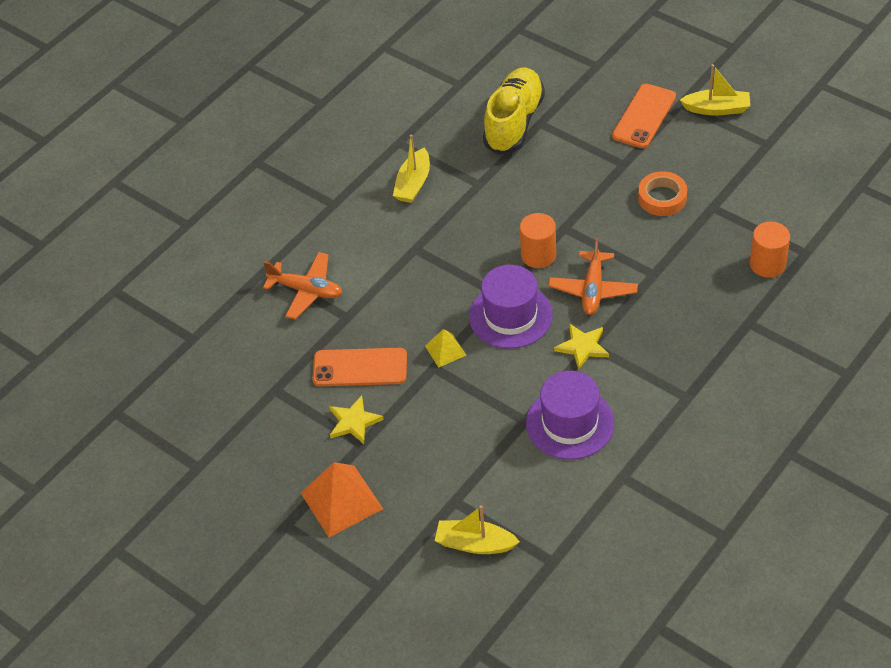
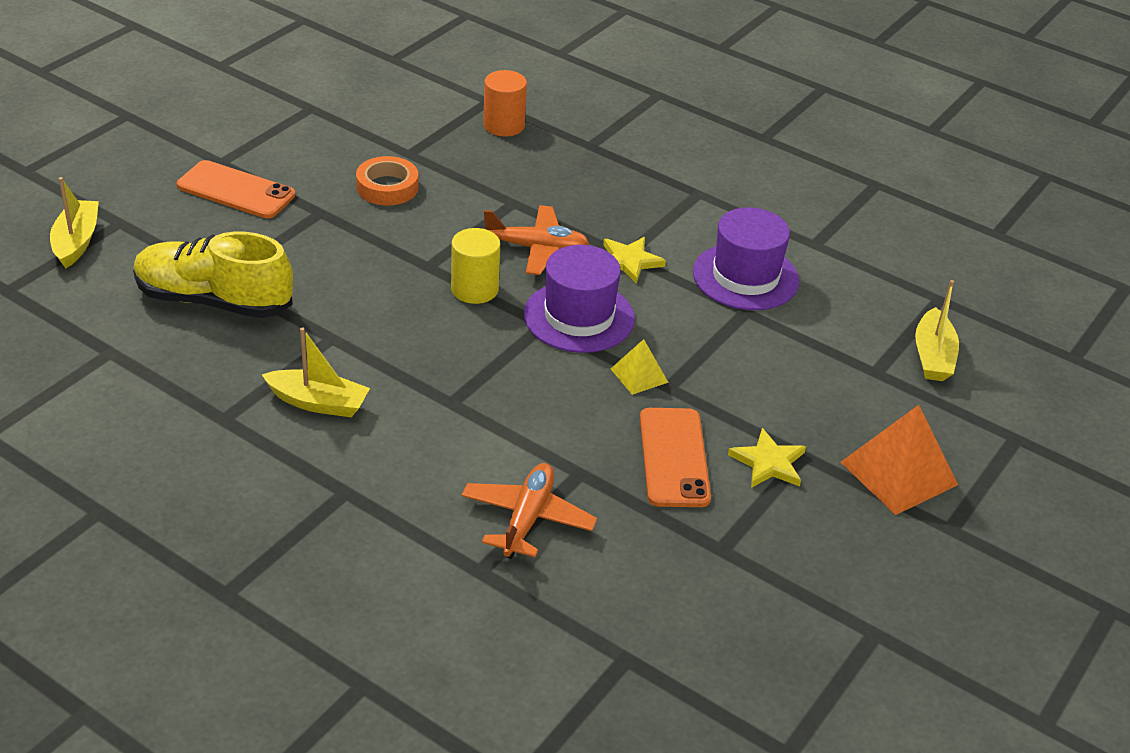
camera: 100 degrees left, 10 degrees down
orange cylinder [520,213,556,268] -> yellow cylinder [451,228,500,304]
yellow boat [680,64,750,116] -> yellow boat moved to [50,177,99,269]

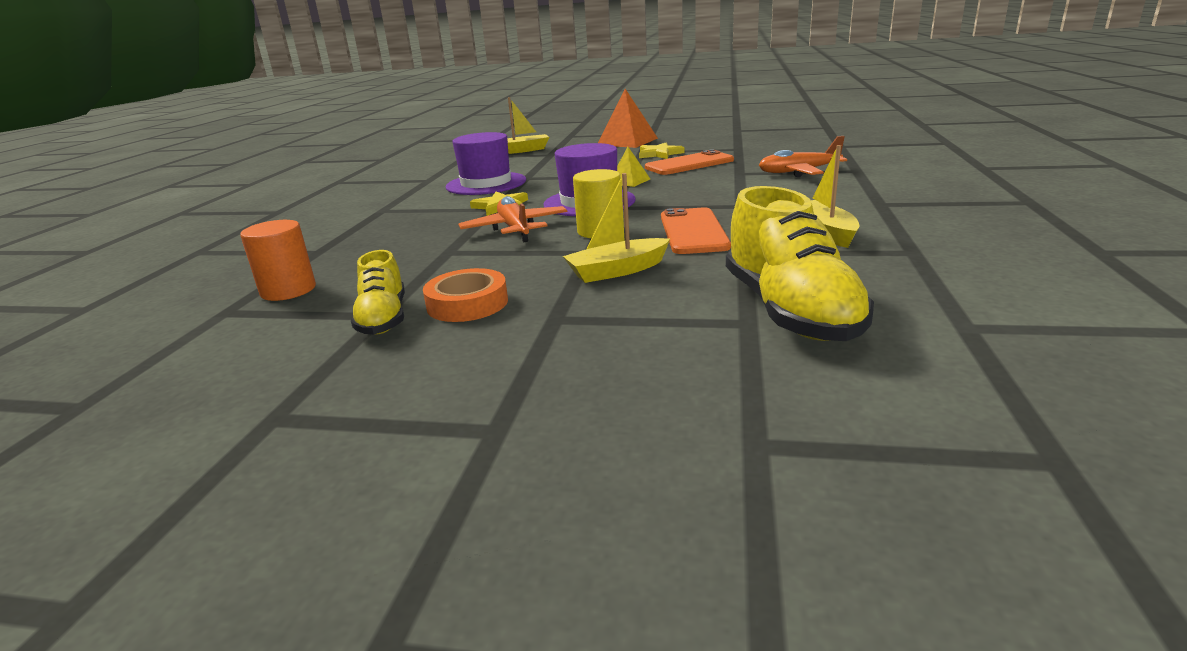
camera: 110 degrees left, 15 degrees down
yellow boat [50,177,99,269] -> yellow boat moved to [563,173,670,283]
orange phone [177,160,295,218] -> orange phone moved to [661,207,731,254]
none -> yellow shoe [351,250,405,334]

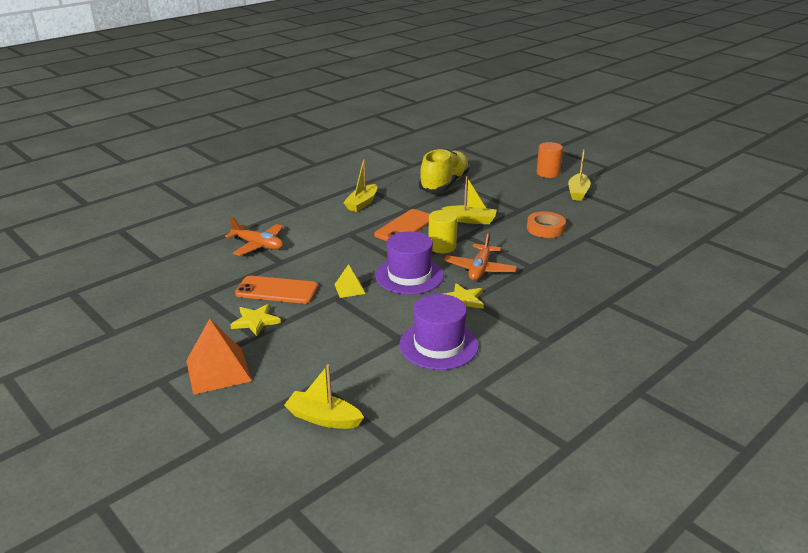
camera: 145 degrees left, 5 degrees up
orange cylinder [240,220,316,301] -> orange cylinder moved to [536,142,563,178]
yellow shoe [351,250,405,334] -> none
none -> yellow boat [568,149,591,201]

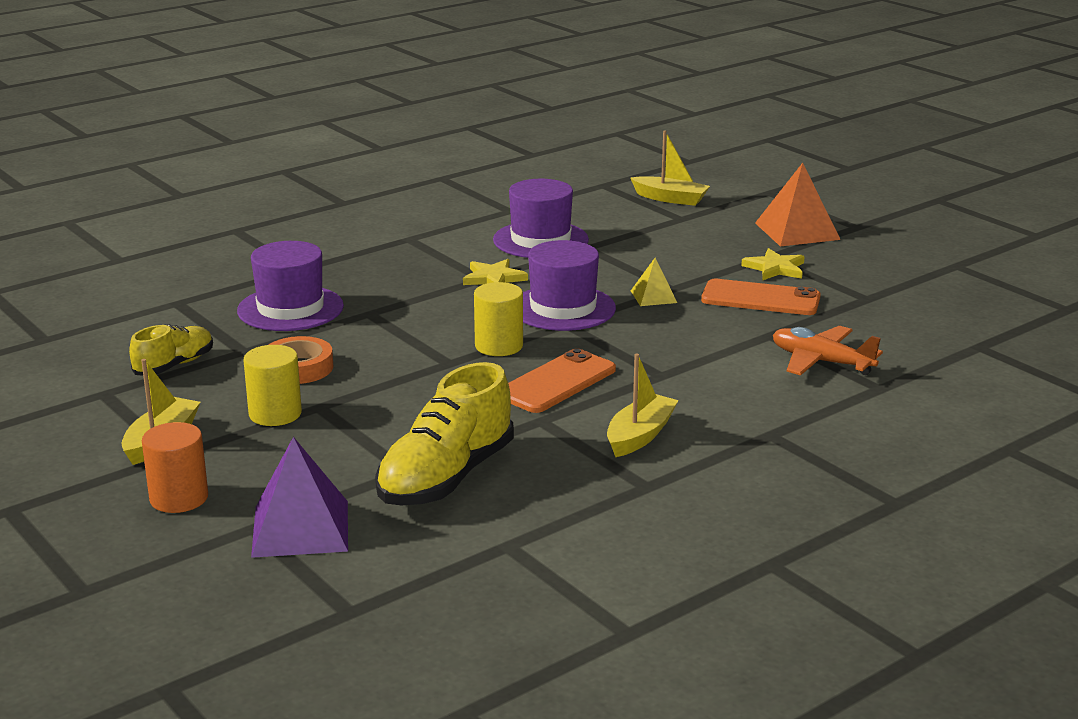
camera: 175 degrees left, 5 degrees down
yellow boat [442,176,497,224] -> none
orange plane [444,232,517,281] -> none
none -> yellow shoe [129,324,213,376]
none -> purple hat [237,241,344,331]
none -> yellow cylinder [243,345,302,426]
none -> purple pyramid [251,437,348,558]

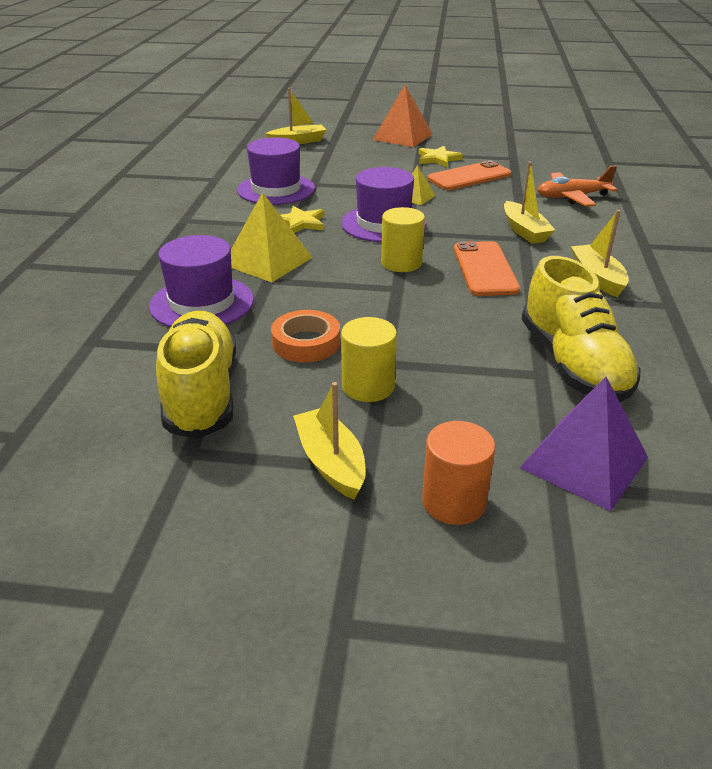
camera: 45 degrees left, 10 degrees up
yellow shoe [129,324,213,376] -> yellow shoe [156,311,236,439], size x1.74
none -> yellow pyramid [231,192,313,282]
none -> yellow boat [504,161,555,244]

